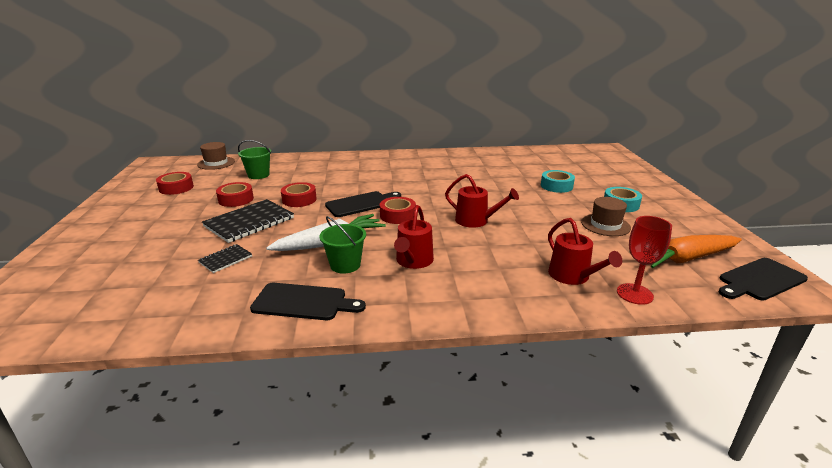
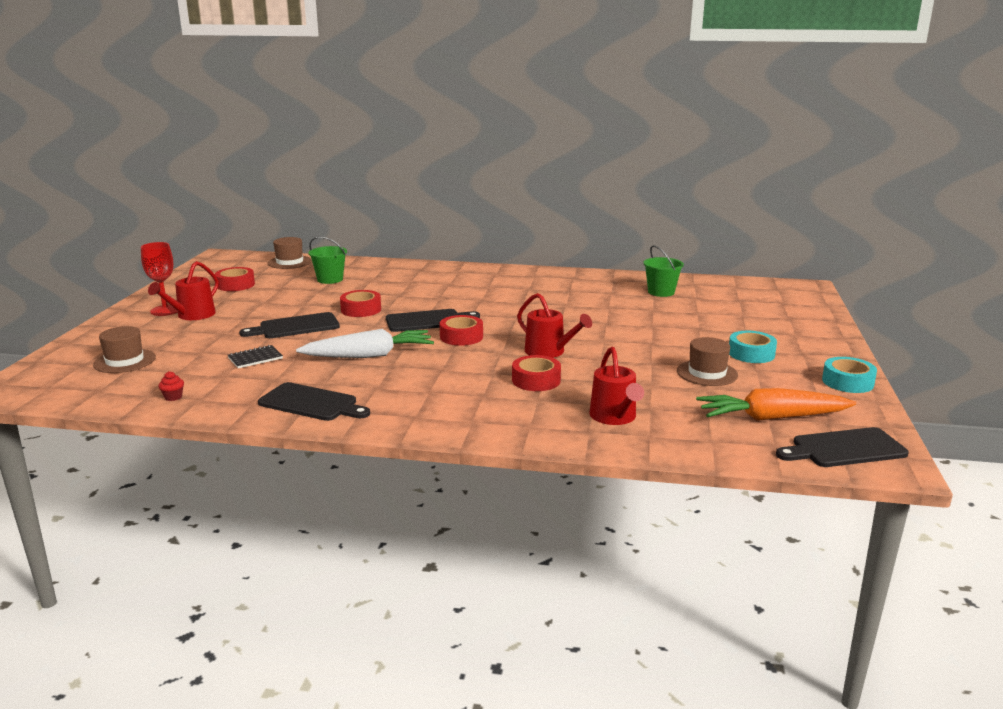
camera: 15 degrees right, 5 degrees down
black notebook [202,199,294,243] -> black cutting board [239,312,340,338]
red tape [216,182,254,207] -> red tape moved to [512,355,561,391]
green bucket [319,216,366,274] -> green bucket moved to [644,245,684,297]
red watering can [394,205,434,269] -> red watering can moved to [148,261,219,320]
turquoise tape [541,170,575,193] -> turquoise tape moved to [822,357,877,393]
red goblet [617,216,672,305] -> red goblet moved to [141,242,178,316]
none -> brown hat [93,326,156,373]
none -> red cupcake [159,371,184,401]

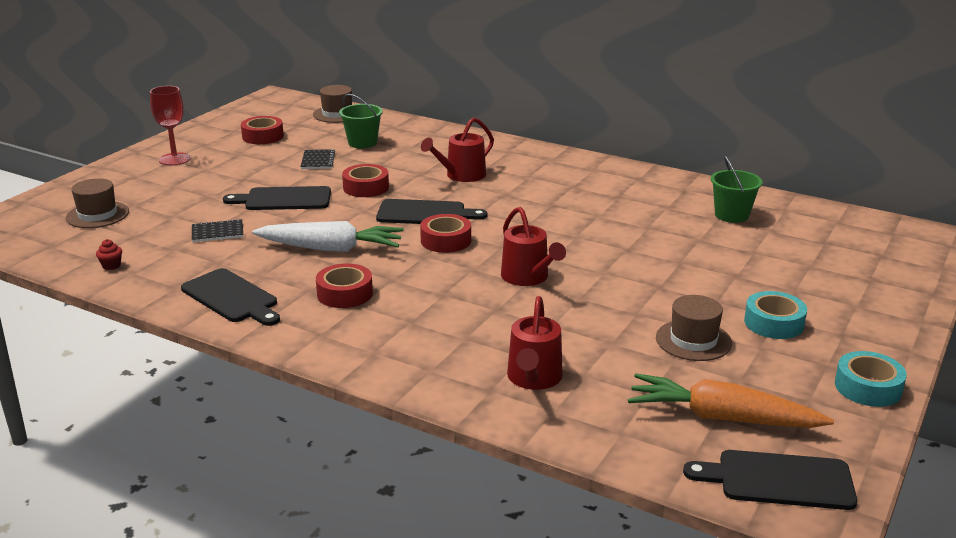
camera: 20 degrees right, 5 degrees up
red watering can [148,261,219,320] -> red watering can moved to [421,117,494,182]
red tape [512,355,561,391] -> red tape moved to [316,263,373,308]
none -> black notebook [300,149,335,169]

